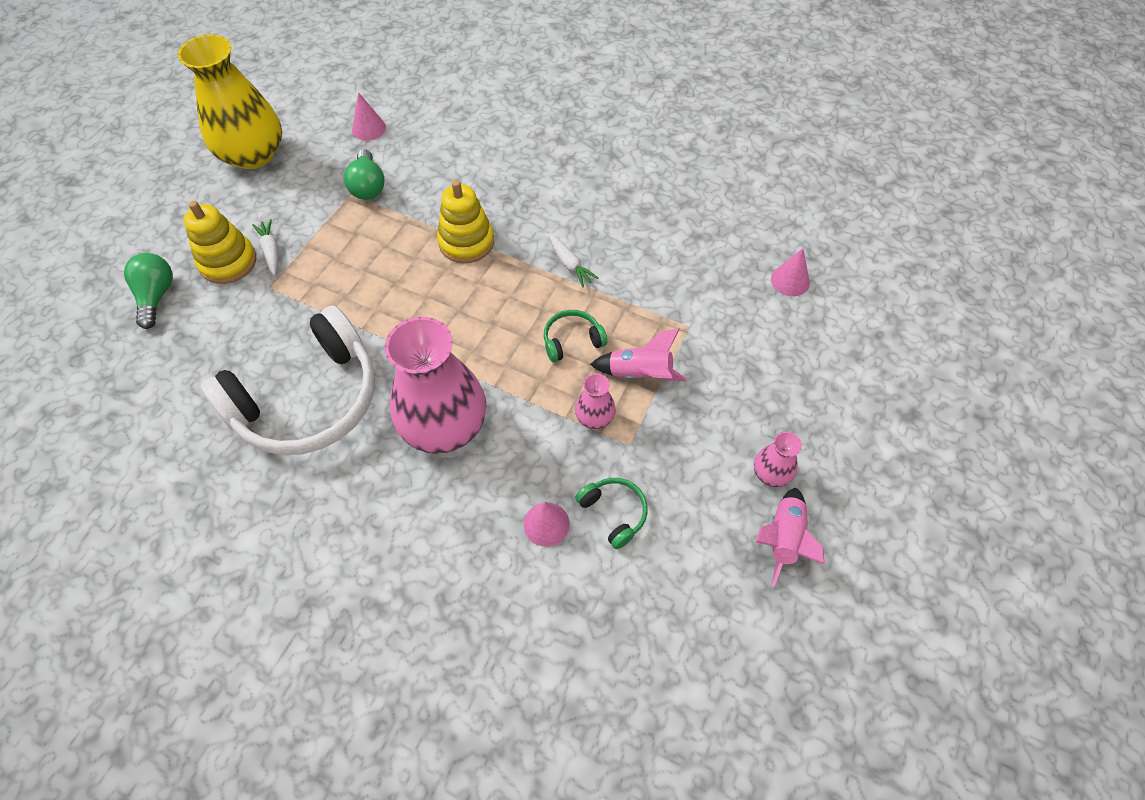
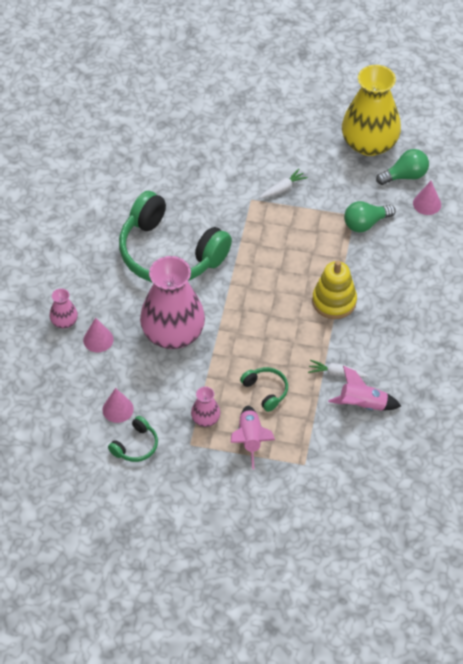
camera: 75 degrees right, 5 degrees down
green light bulb [124,253,173,329] -> green light bulb moved to [376,149,429,185]
yellow stacking toy [183,201,256,284] -> none
white headphones [200,305,375,455] -> green headphones [119,191,232,283]
white carrot [549,234,599,287] -> white carrot turned 60 degrees clockwise [308,360,368,378]
pink vase [754,432,802,487] -> pink vase moved to [50,288,78,328]
pink rocket [755,487,824,587] -> pink rocket moved to [328,366,401,411]
pink cone [771,248,810,296] -> pink cone moved to [83,318,114,352]

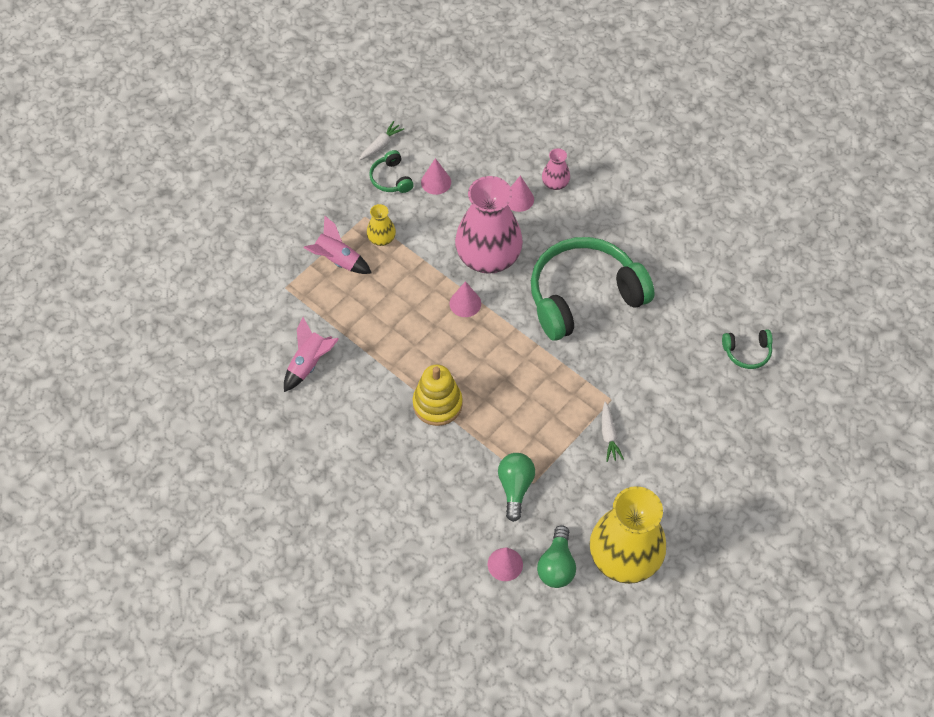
camera: 120 degrees right, 5 degrees up
pink vase [191,386,220,427] -> yellow vase [367,204,396,246]
green headphones [240,367,288,412] -> green headphones moved to [722,329,773,369]
white carrot [308,360,368,378] -> white carrot moved to [359,121,404,160]
none -> pink cone [449,281,481,317]

